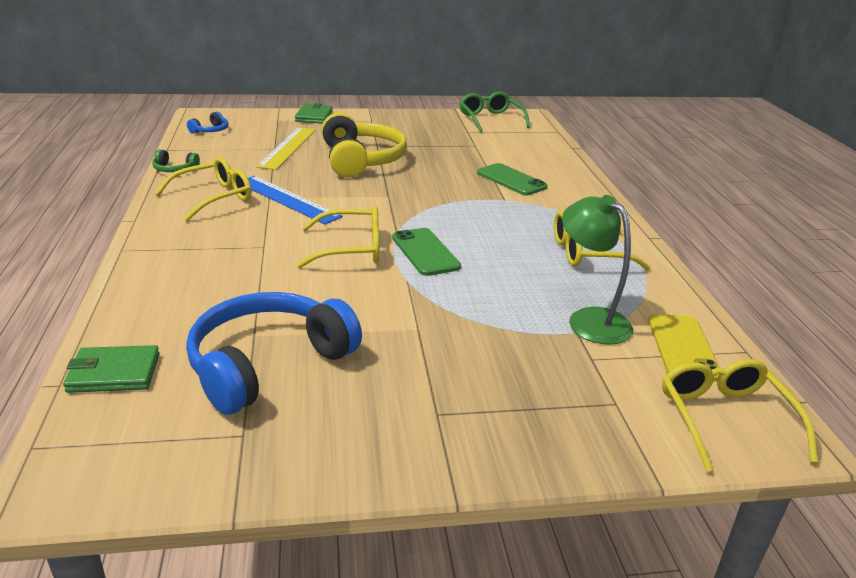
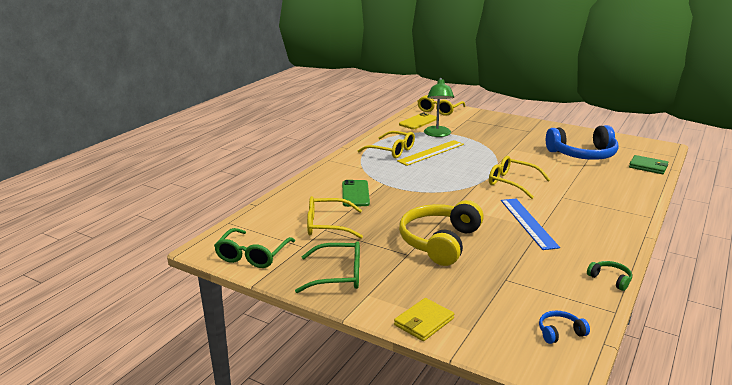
camera: 140 degrees left, 5 degrees down
yellow glasses [155,157,251,221] -> yellow glasses moved to [307,196,363,239]
yellow ruler [256,127,316,170] -> yellow ruler moved to [397,140,464,166]
green wallet [295,103,333,124] -> yellow wallet [394,298,454,341]
green phone [392,228,461,276] -> none
none -> green glasses [295,241,360,293]

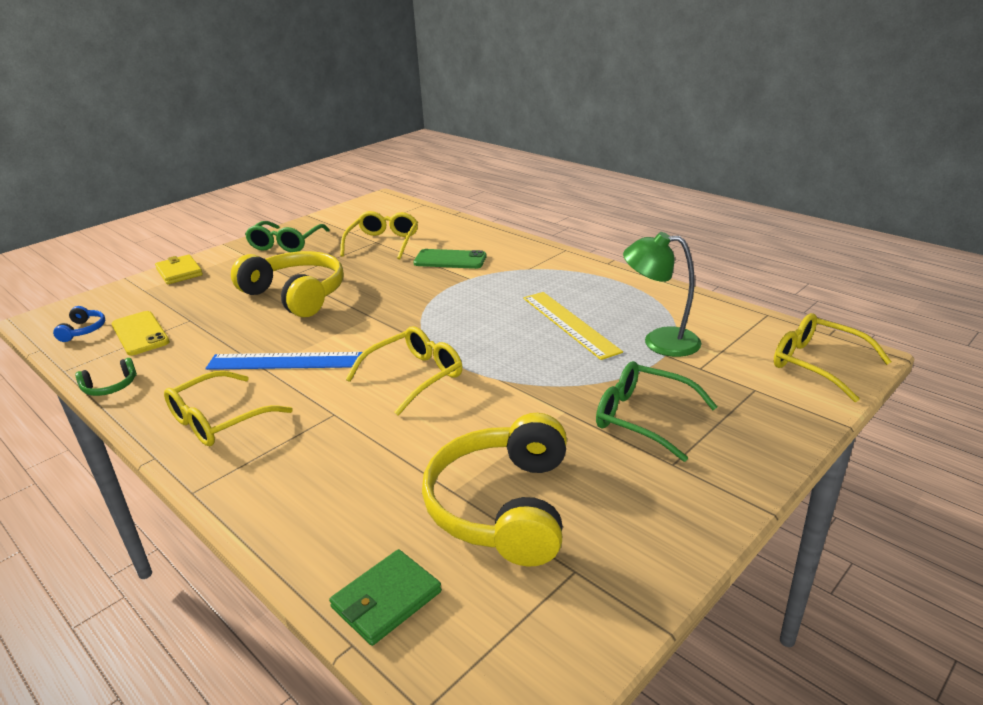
camera: 105 degrees right, 5 degrees up
green glasses [214,228,295,268] -> green glasses moved to [596,361,717,462]
yellow glasses [358,131,415,158] -> yellow glasses moved to [164,371,293,446]
yellow phone [399,112,437,129] -> yellow phone moved to [112,311,170,356]
blue headphones [546,125,618,160] -> yellow headphones [422,413,567,566]

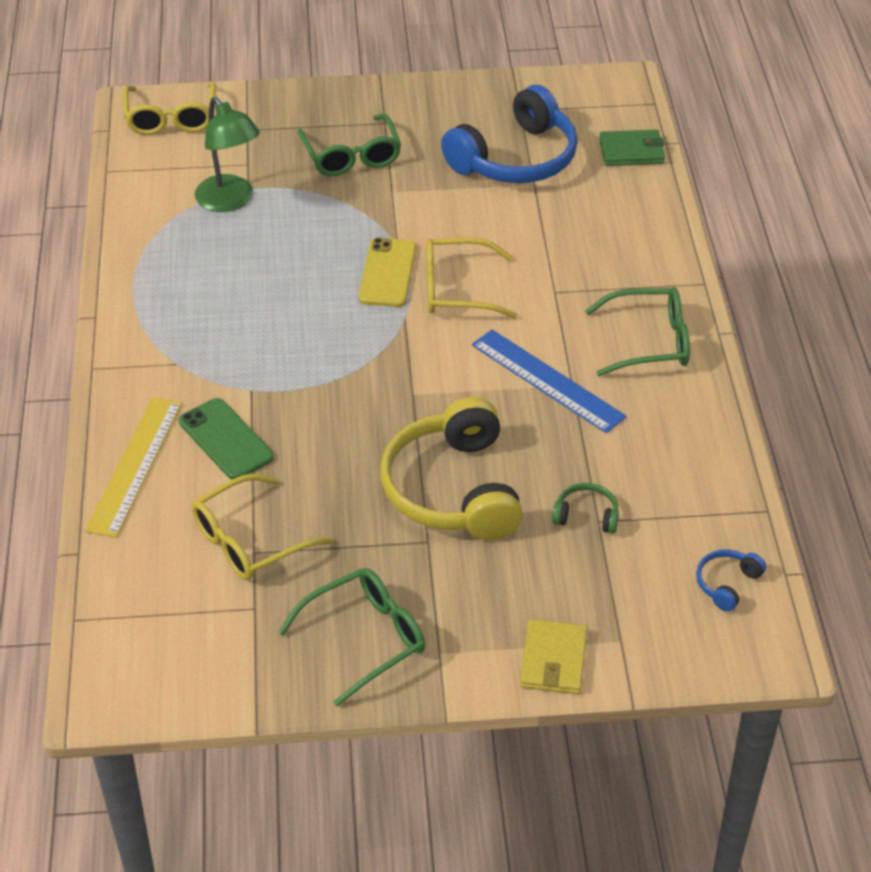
camera: 140 degrees left, 15 degrees up
green headphones [75,358,137,396] -> green headphones moved to [552,483,619,534]
yellow phone [112,311,170,356] -> yellow phone moved to [358,238,416,307]
yellow glasses [164,371,293,446] -> green glasses [585,288,690,376]
yellow headphones [422,413,567,566] -> blue headphones [441,85,578,183]
yellow ruler [523,292,623,360] -> yellow ruler moved to [85,397,182,538]

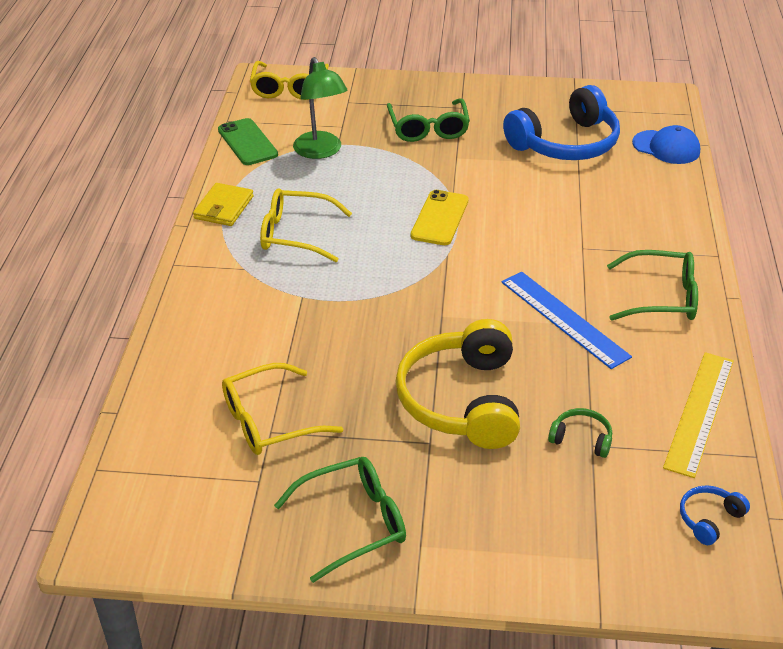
camera: 10 degrees right, 5 degrees down
yellow ruler [85,397,182,538] -> yellow ruler moved to [663,352,734,478]
green phone [179,398,274,479] -> green phone moved to [218,118,278,165]
yellow glasses [426,238,518,319] -> yellow glasses moved to [260,188,352,262]
yellow wallet [520,619,588,694] -> yellow wallet moved to [193,183,254,226]
green wallet [599,129,665,166] -> blue cap [632,125,700,164]

